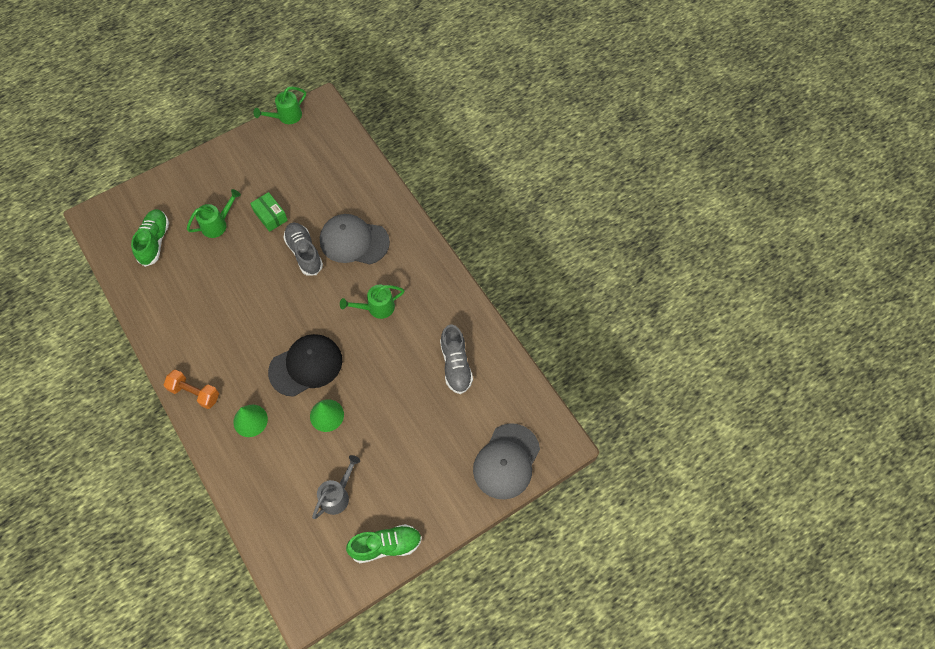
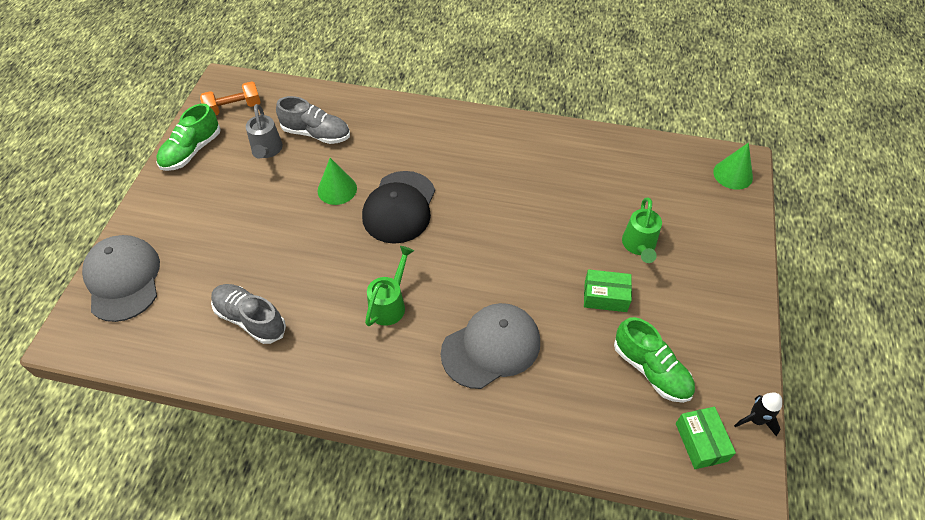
camera: 135 degrees right, 10 degrees down
green shoe [131,209,169,267] -> green shoe moved to [614,317,695,403]
orange dumbbell [164,369,219,409] -> orange dumbbell moved to [200,81,261,115]
green cone [233,405,268,437] -> green cone moved to [713,142,753,190]
green watering can [253,87,306,124] -> black rocket [734,393,782,436]
grey shoe [283,223,323,275] -> grey shoe moved to [276,96,350,144]
none -> green box [676,407,736,469]

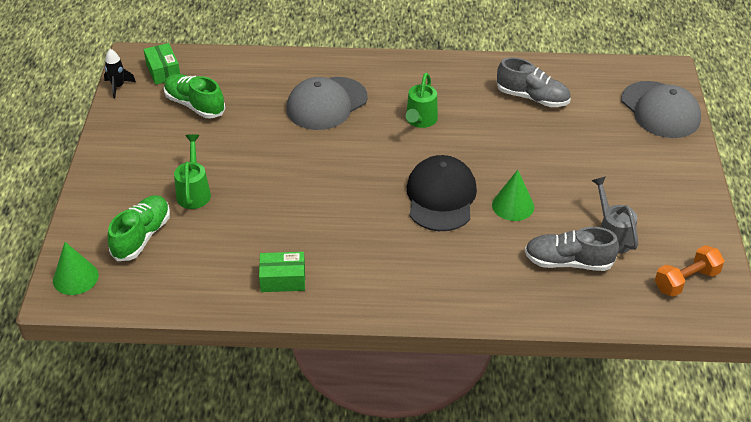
camera: 170 degrees right, 10 degrees down
green shoe [156,103,221,171] -> green shoe moved to [108,195,170,261]
green box [584,269,632,312] -> green box moved to [259,252,305,292]

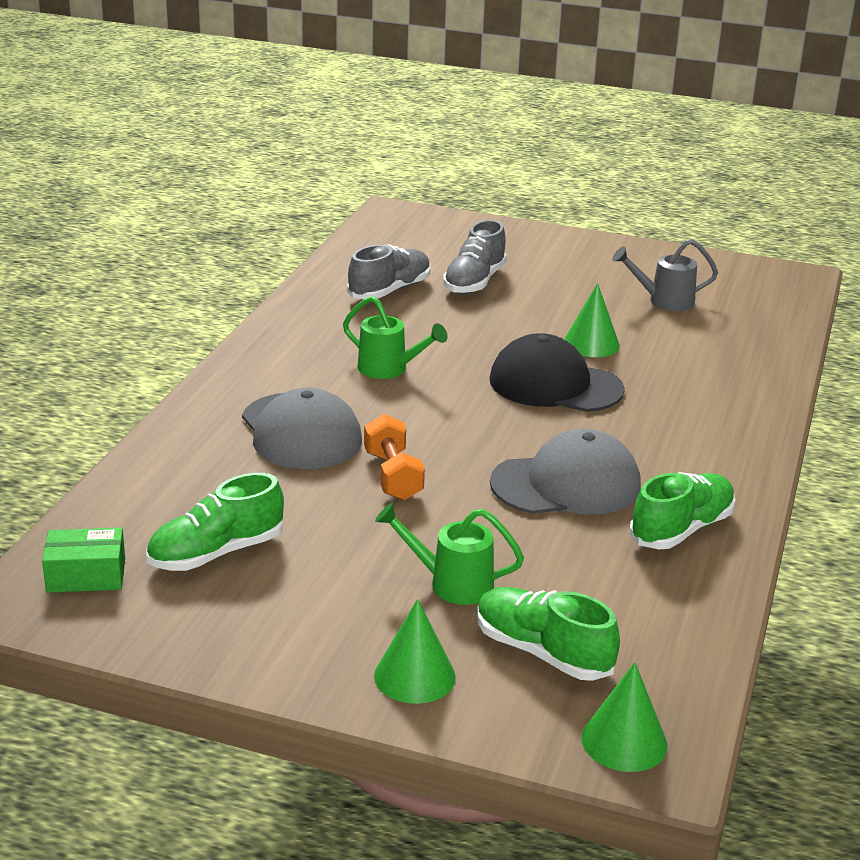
camera: 75 degrees left, 15 degrees down
black rocket [104,49,136,99] -> none
green box [259,252,305,292] -> green shoe [629,472,735,549]
grey shoe [525,227,619,271] -> grey shoe moved to [443,220,507,294]
grey cap [621,81,701,138] -> grey cap moved to [490,429,641,515]
orange dumbbell [655,245,725,297] -> orange dumbbell moved to [364,414,425,500]
none -> green cone [374,599,456,704]

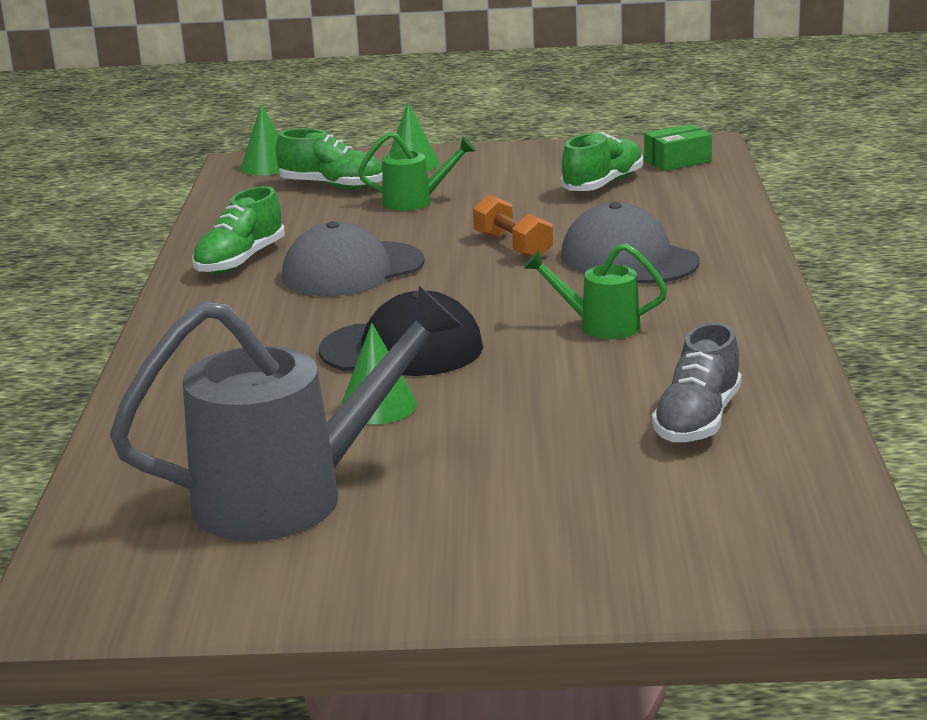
camera: 165 degrees right, 5 degrees down
grey shoe [443,220,507,294] -> none
grey watering can [612,239,718,311] -> grey watering can [110,286,463,541], size x2.08

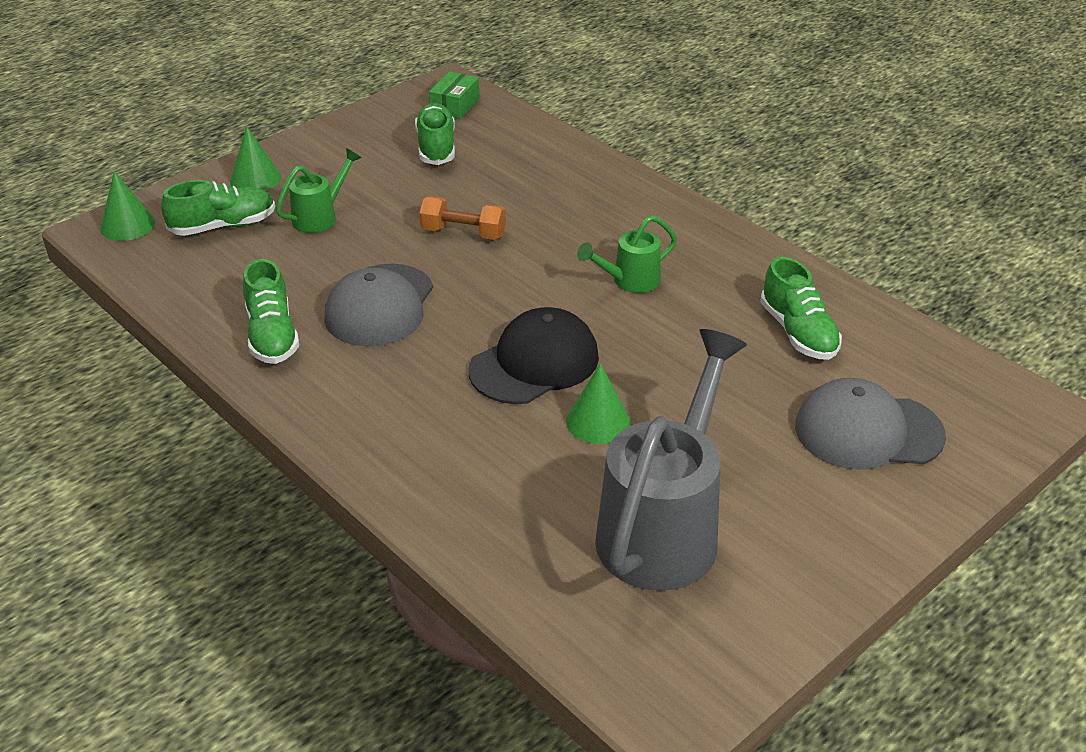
camera: 45 degrees left, 15 degrees up
grey cap [561,202,699,284] -> grey cap moved to [795,378,946,470]
grey shoe [652,322,742,443] -> green shoe [760,257,842,360]

